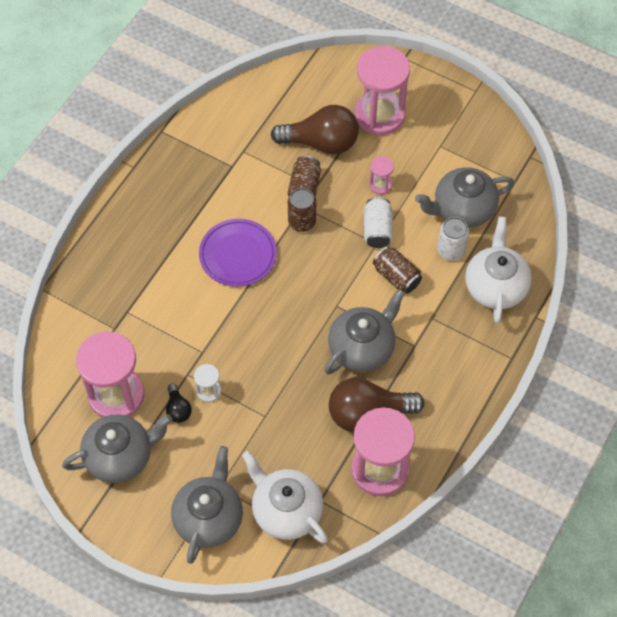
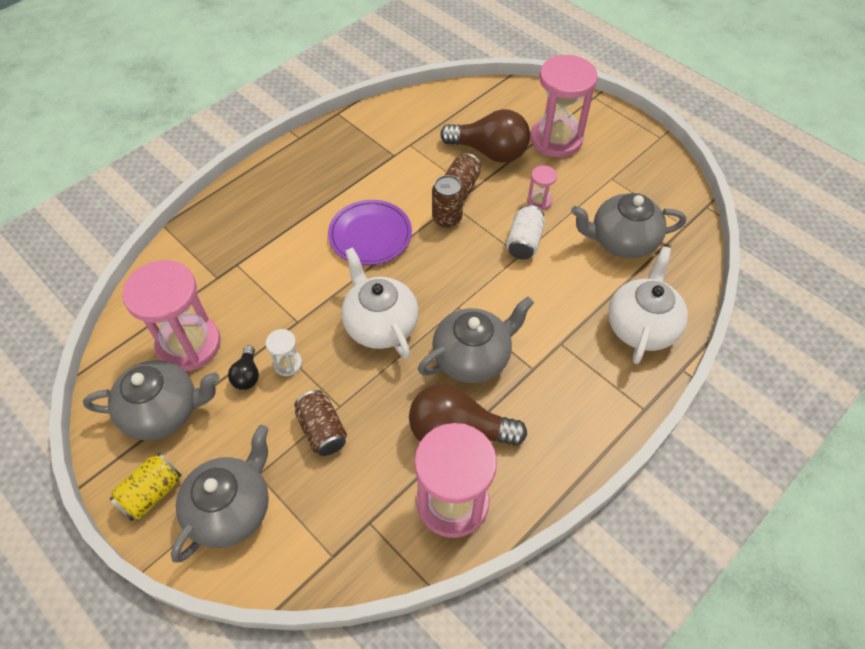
camera: 15 degrees right, 5 degrees down
white teapot [242,451,328,543] -> white teapot moved to [341,247,419,359]
brown can [373,246,422,293] -> brown can moved to [294,390,347,456]
white can [437,217,469,261] -> none
none -> yellow can [109,453,182,521]

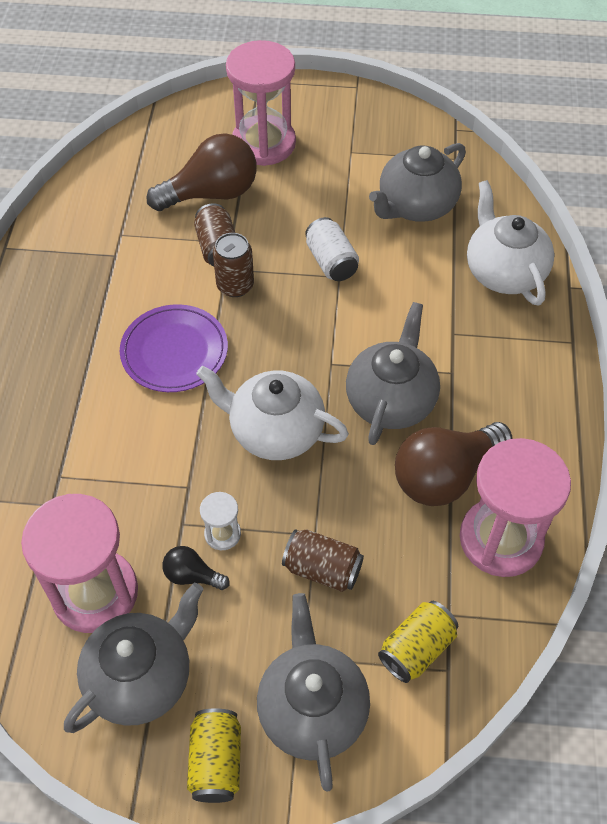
camera: 40 degrees left, 0 degrees up
black light bulb [228,345,259,390] -> black light bulb turned 150 degrees clockwise [162,546,229,590]
pink hourglass [527,165,557,210] -> none
none -> yellow can [378,601,458,683]

